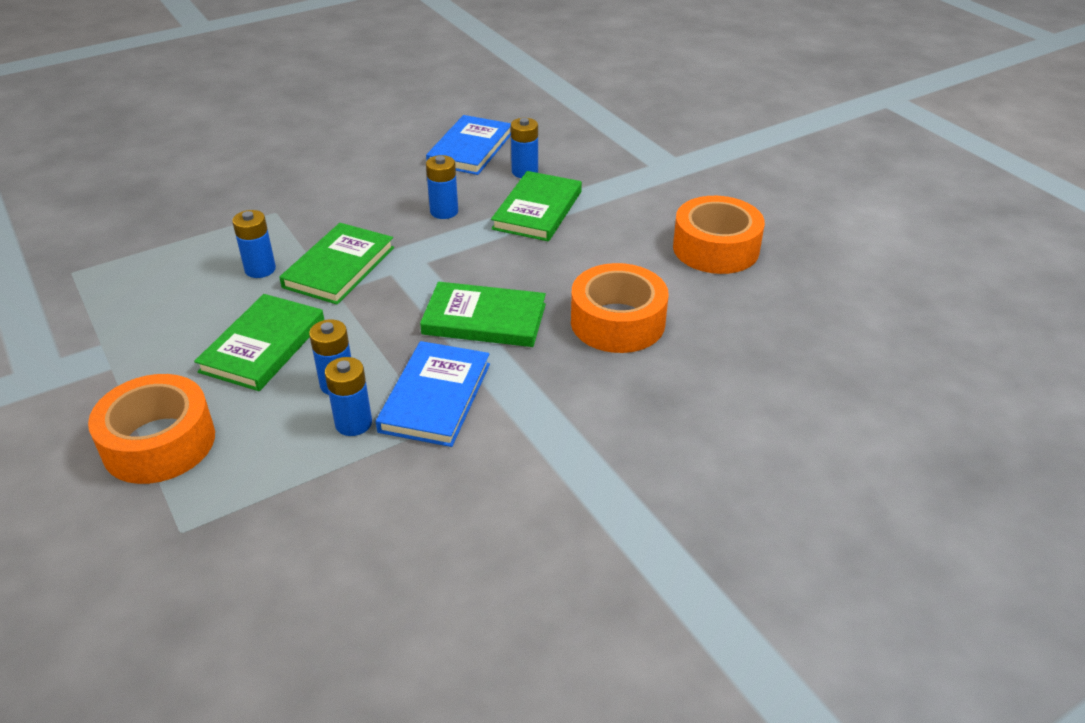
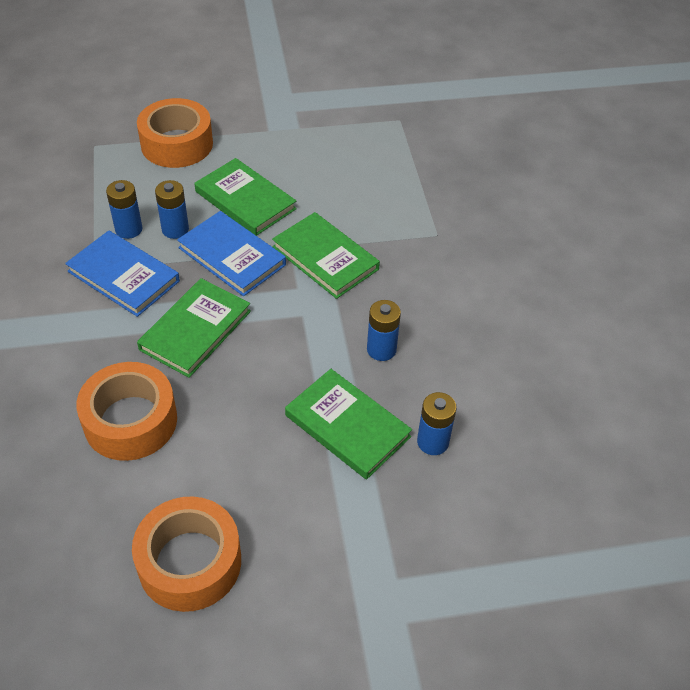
camera: 110 degrees right, 10 degrees up
blue battery [232,210,276,278] -> none
blue book [426,115,511,175] -> blue book moved to [177,211,286,296]

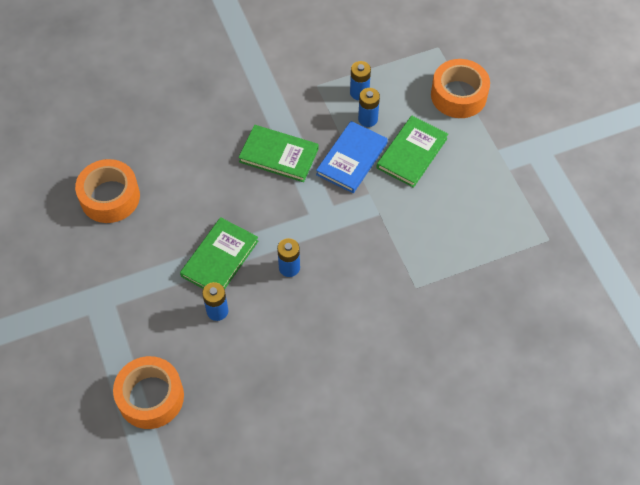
camera: 80 degrees right, 10 degrees up
blue book [65,230,180,317] -> none
orange tape [76,362,177,461] -> orange tape moved to [113,356,184,429]
green book [272,212,380,299] -> none

